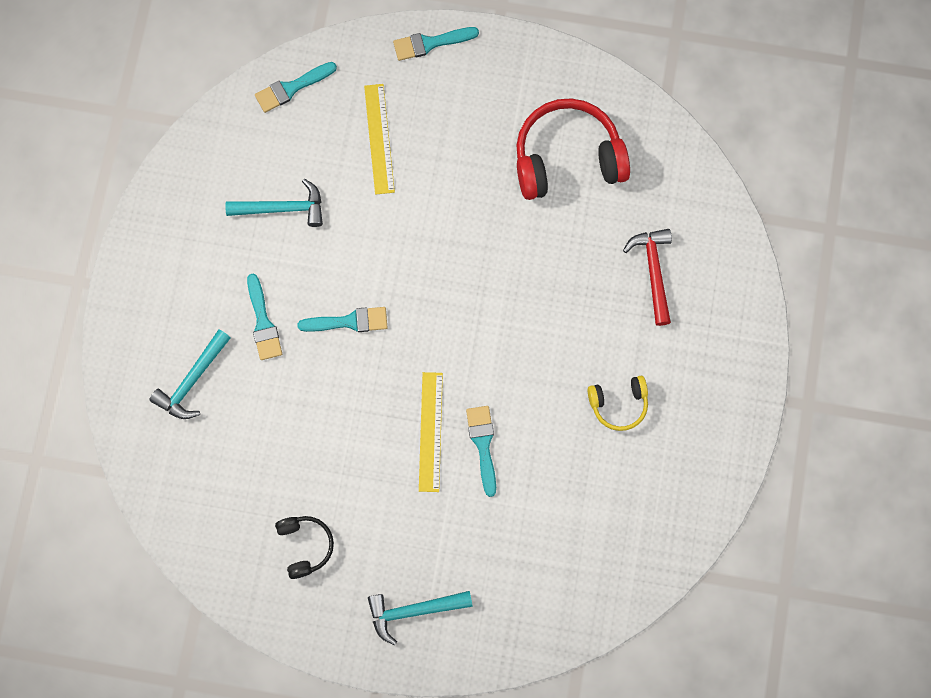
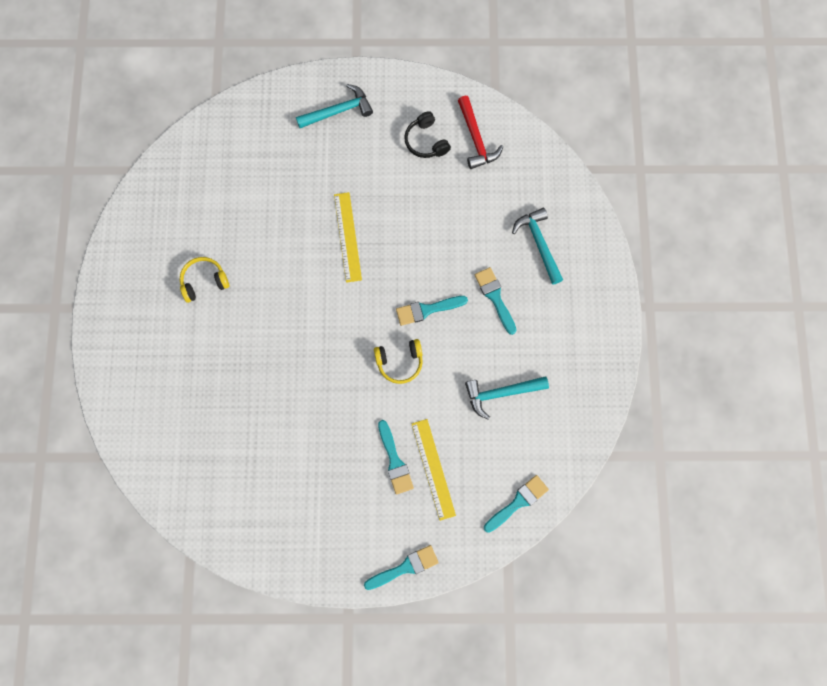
camera: 170 degrees right, 0 degrees up
turquoise hammer [149,329,231,419] -> turquoise hammer turned 45 degrees counterclockwise [512,208,563,285]
turquoise brush [466,406,496,497] -> turquoise brush moved to [378,420,414,495]
red headphones [516,98,630,200] -> none
red hammer [623,229,672,326] -> red hammer moved to [458,96,503,169]
none -> yellow headphones [374,339,423,384]

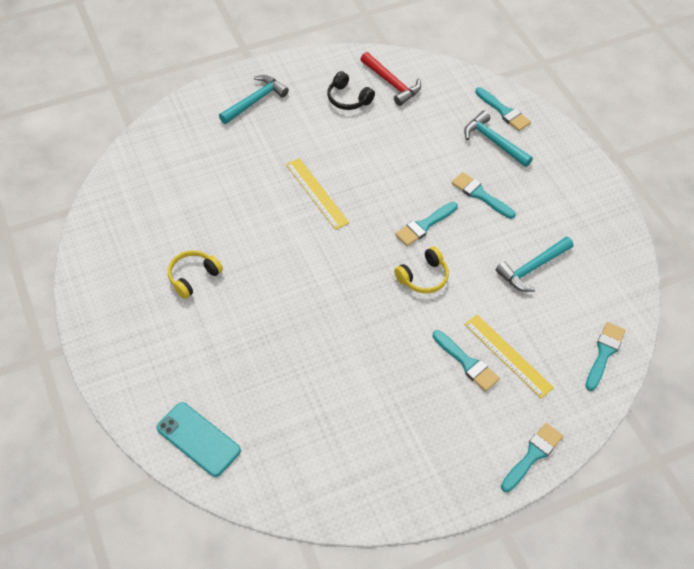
camera: 25 degrees left, 20 degrees down
none -> turquoise phone [156,402,241,477]
none -> turquoise brush [475,87,531,131]

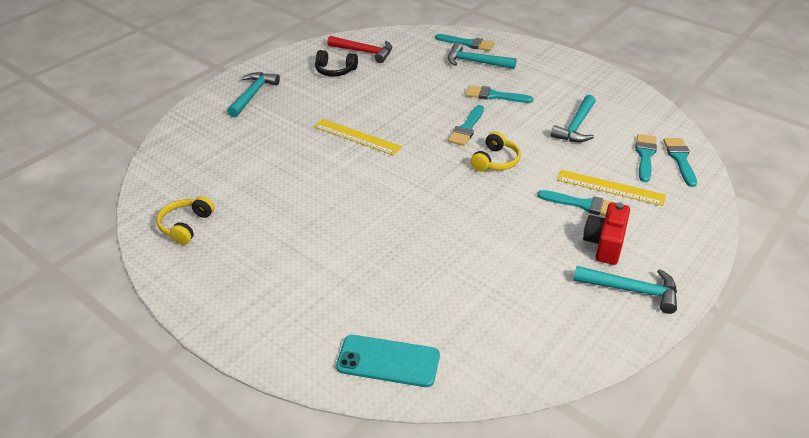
camera: 25 degrees left, 15 degrees down
yellow headphones [168,250,223,299] -> yellow headphones moved to [157,196,214,245]
turquoise brush [501,423,563,492] -> turquoise brush moved to [636,134,657,182]
none -> turquoise hammer [574,266,677,314]
none -> red camera [583,202,630,265]

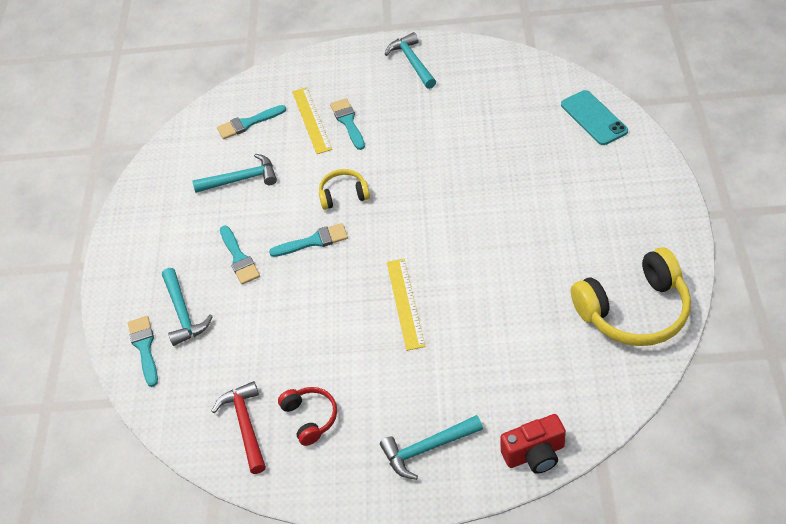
camera: 125 degrees left, 10 degrees up
yellow headphones [157,196,214,245] -> yellow headphones [571,247,691,346], size x1.93
black headphones [315,50,358,76] -> red headphones [278,387,337,446]
red camera [583,202,630,265] -> red camera moved to [500,414,566,474]
turquoise brush [663,138,697,187] -> none

